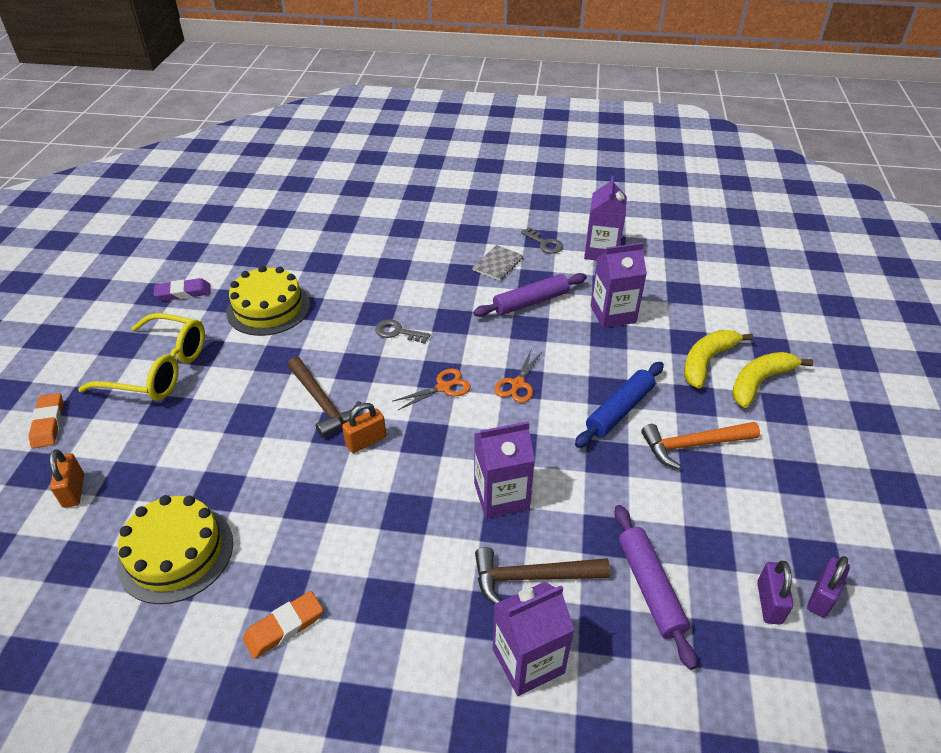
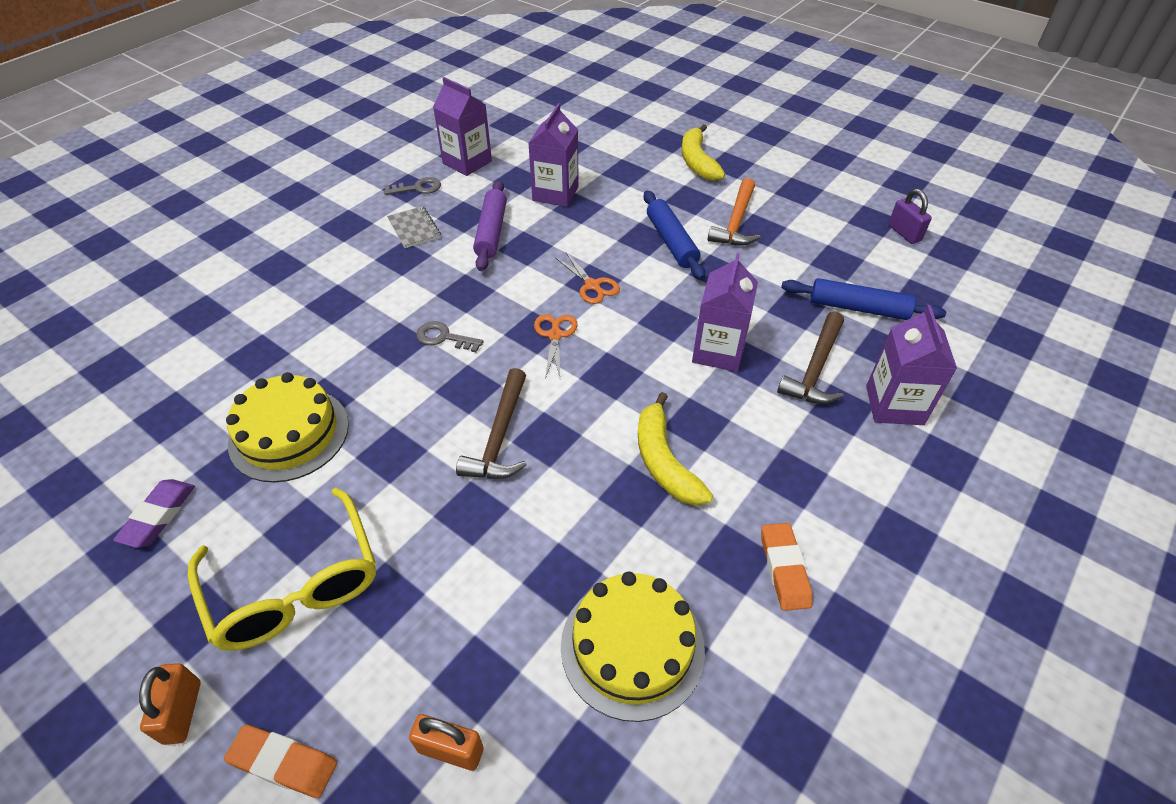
camera: 60 degrees left, 5 degrees up
yellow glasses [78,313,205,401] -> yellow glasses turned 105 degrees clockwise [187,488,376,651]
brown hammer [287,357,361,438] -> brown hammer turned 105 degrees clockwise [456,368,527,479]
orange padlock [342,403,386,453] -> orange padlock moved to [139,663,201,745]
grey key [375,319,431,343] -> grey key turned 60 degrees clockwise [416,321,483,352]
purple rolling pin [614,505,697,670] -> blue rolling pin [781,278,946,320]
yellow banana [684,330,754,389] -> yellow banana moved to [638,392,713,505]
purple padlock [757,561,793,625] -> none

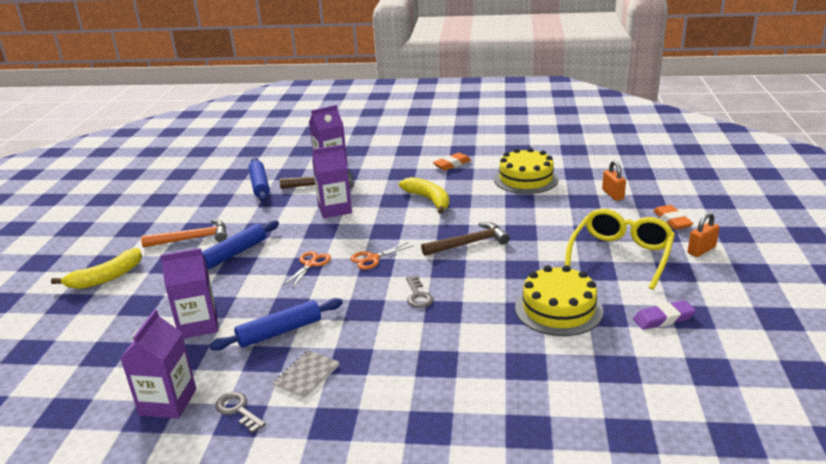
camera: 120 degrees left, 20 degrees down
purple rolling pin [473,180,507,271] -> blue rolling pin [210,298,343,351]
yellow banana [638,392,713,505] -> yellow banana turned 75 degrees counterclockwise [399,177,449,214]
purple padlock [888,189,932,244] -> none

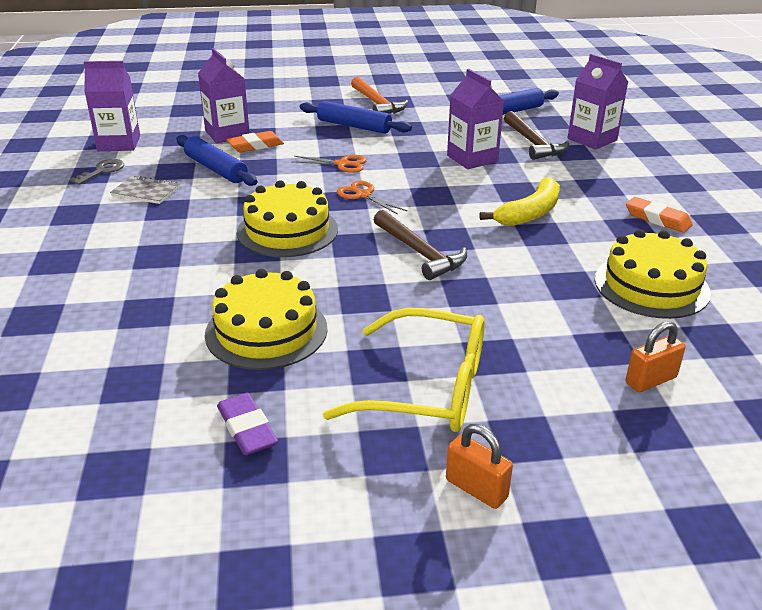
camera: 75 degrees right, 5 degrees up
yellow banana [51,248,142,289] -> none
grey key [406,276,434,308] -> yellow cake [237,180,338,257]
orange eraser [653,205,693,230] -> orange eraser moved to [226,131,284,152]

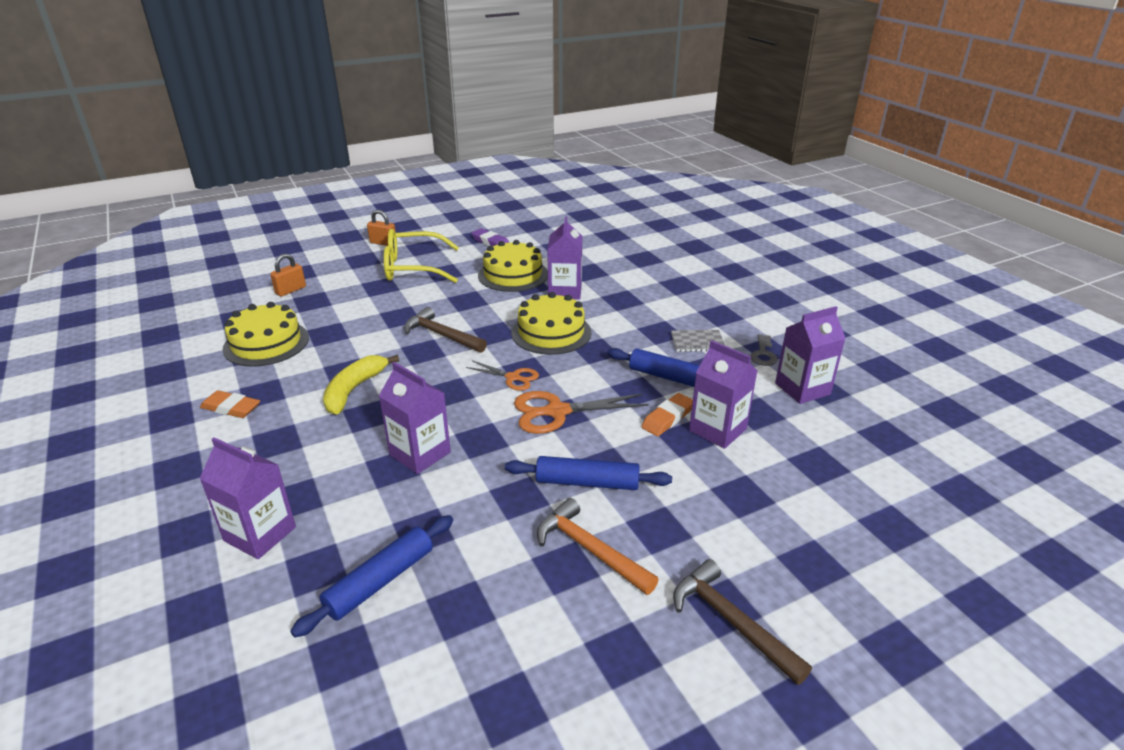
camera: 160 degrees right, 0 degrees up
orange scissors [292,155,367,173] -> orange scissors [514,391,649,434], size x1.66
brown hammer [504,111,569,160] -> brown hammer moved to [673,559,812,685]
none -> purple carton [547,216,582,300]

